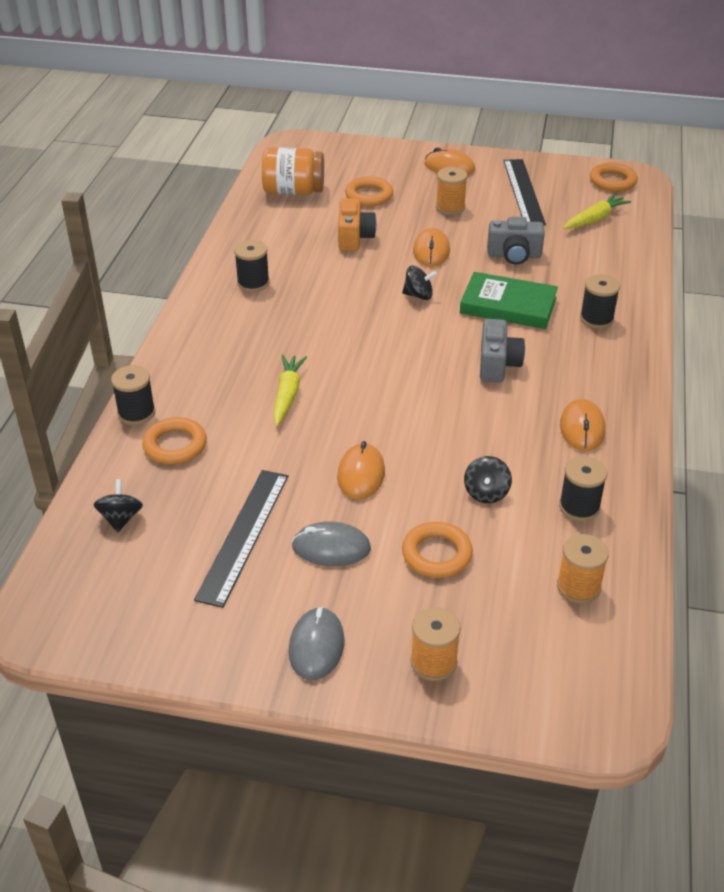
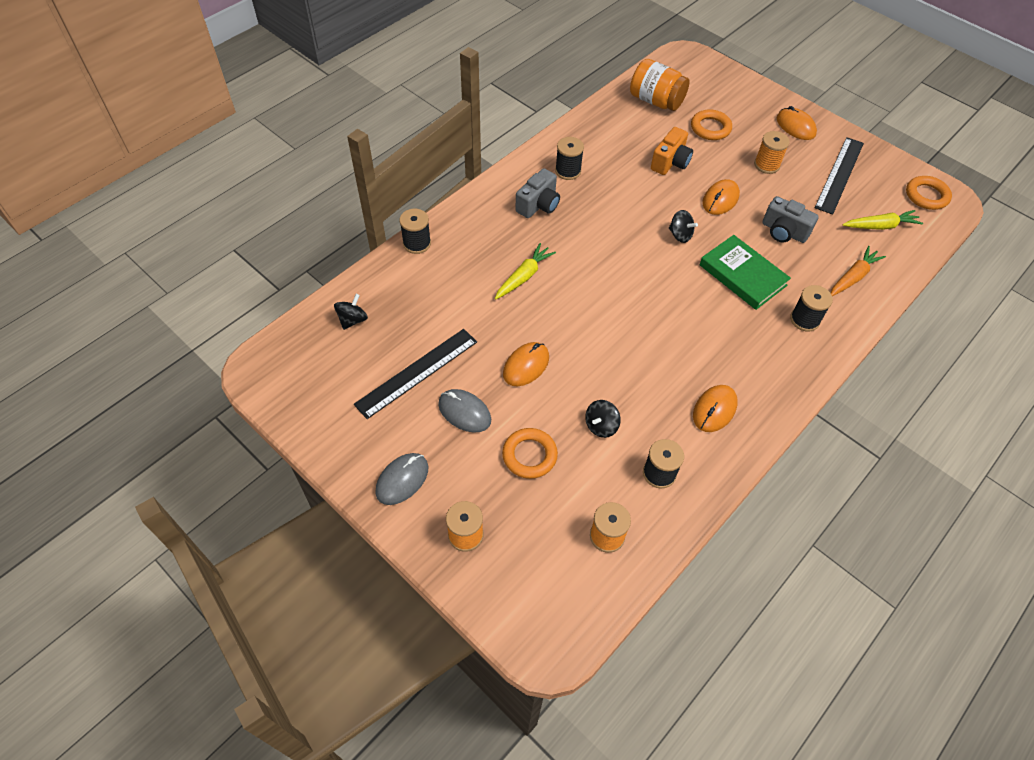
camera: 30 degrees right, 15 degrees up
orange ring [142,417,207,464] -> none
grey camera [480,319,525,382] -> grey camera moved to [515,168,560,218]
none -> orange carrot [831,246,886,296]

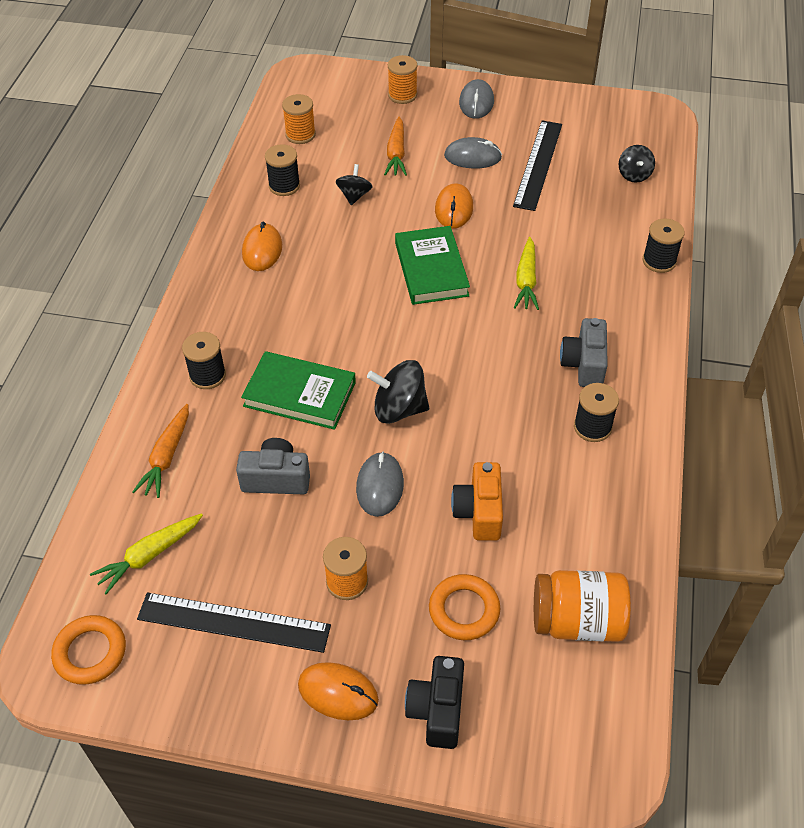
camera: 150 degrees right, 5 degrees down
orange ring [502,428,558,479] -> orange carrot [384,117,407,176]
black spinning top [669,210,698,243] -> black spinning top [367,360,429,424], size x1.59
orange mouse [702,179,740,215] -> grey mouse [356,452,404,517]
black ruler [815,137,864,215] -> black ruler turned 75 degrees counterclockwise [137,592,331,653]
none -> green book [395,226,470,305]
none -> black camera [405,656,464,749]

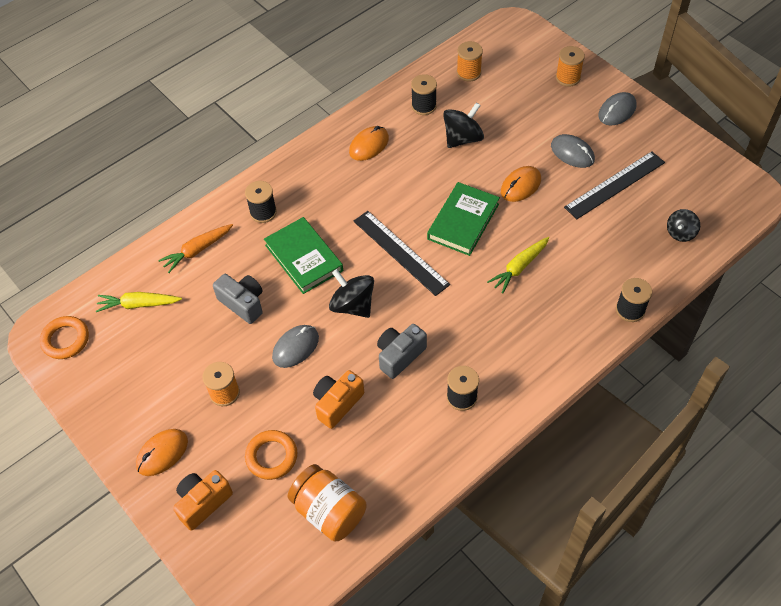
camera: 40 degrees right, 5 degrees up
black ruler [137,592,331,653] -> black ruler moved to [353,211,450,296]
orange mouse [298,662,379,720] -> orange mouse turned 75 degrees clockwise [136,429,188,476]
black spinning top [336,164,373,205] -> black spinning top [443,102,484,148], size x1.59
orange carrot [384,117,407,176] -> none
black camera [405,656,464,749] -> orange camera [173,470,233,531]
grey camera [560,318,608,387] -> grey camera moved to [377,324,427,379]

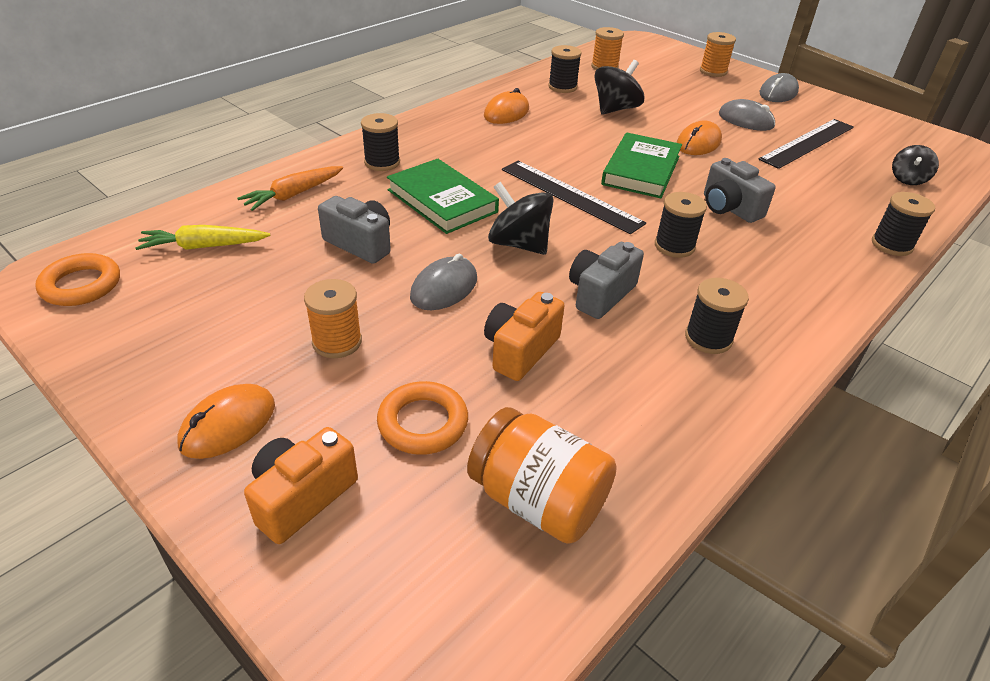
camera: 10 degrees left, 15 degrees down
yellow carrot [487,237,549,294] -> grey camera [704,158,776,223]
none -> black spool [655,192,707,258]

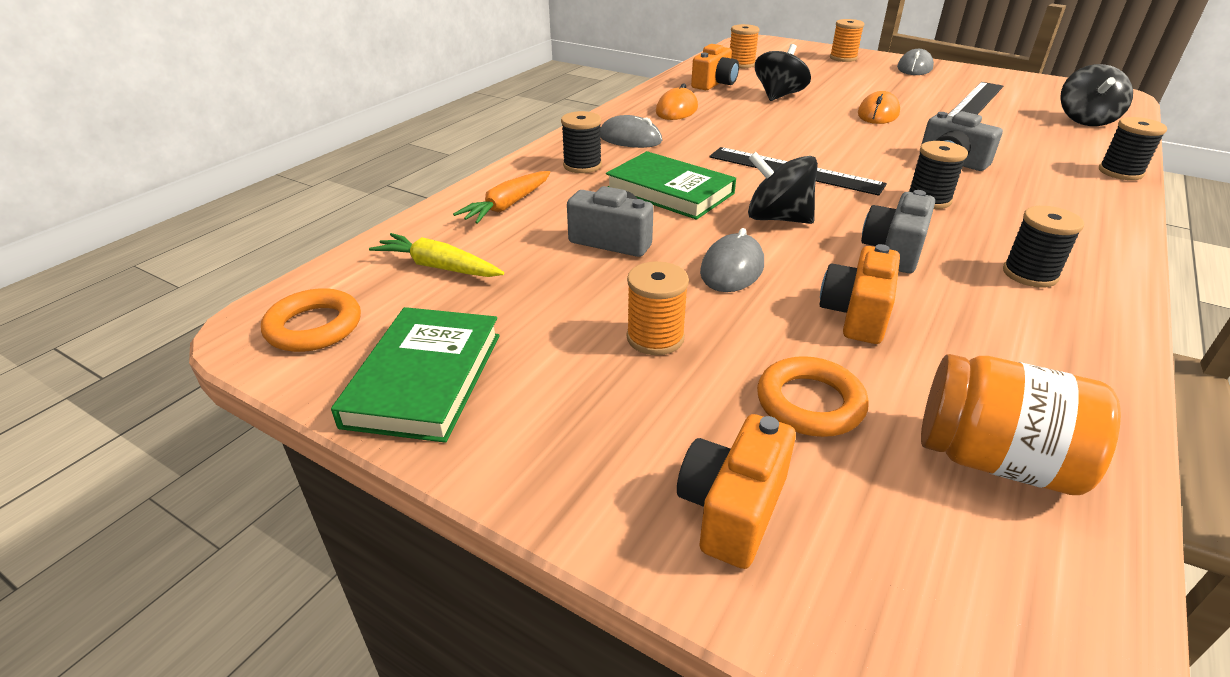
camera: 10 degrees left, 5 degrees down
yellow carrot [135,225,270,250] -> yellow carrot turned 45 degrees clockwise [369,233,504,277]
orange mouse [177,384,275,459] -> none
black spool [548,45,582,93] -> orange camera [691,44,739,90]
green book [601,132,682,198] -> green book moved to [331,307,500,443]
grey mouse [719,99,775,131] -> grey mouse moved to [600,115,662,148]
black spinning top [892,145,939,185] -> black spinning top [1060,64,1133,126], size x1.59

